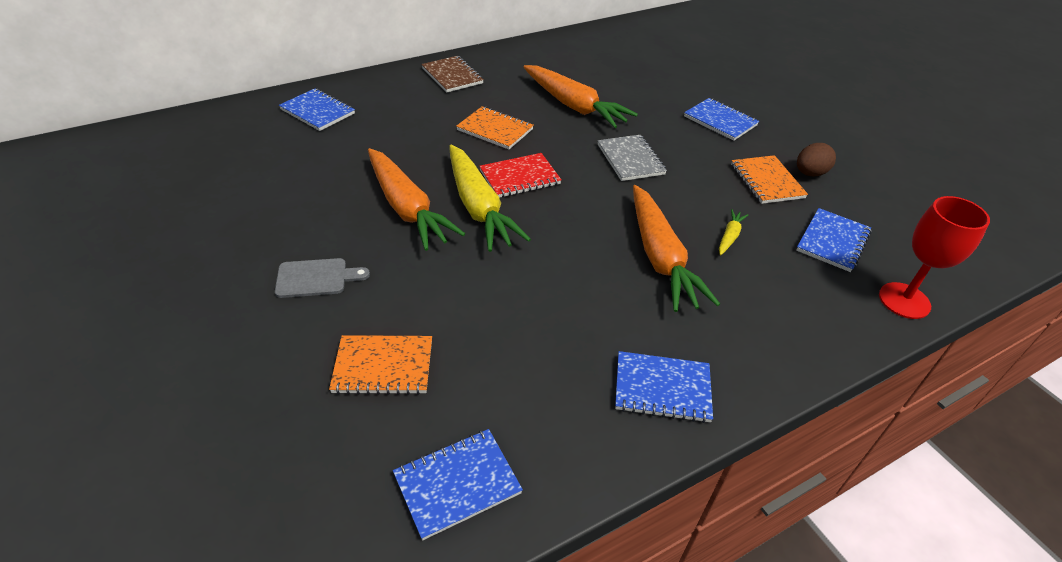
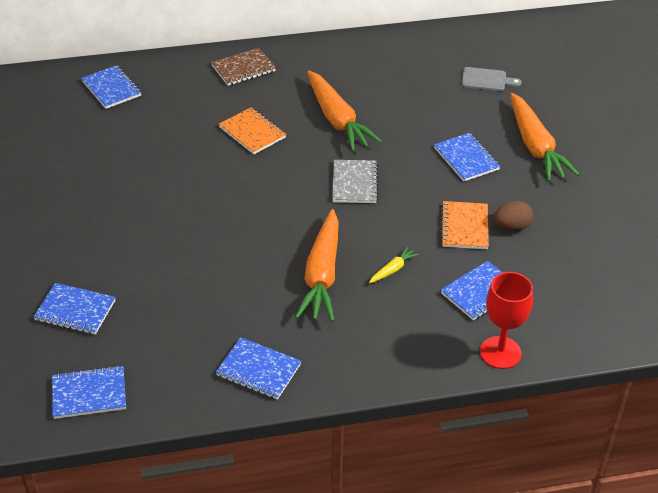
camera: 20 degrees right, 0 degrees up
grey cutting board [275,258,370,298] -> grey cutting board moved to [461,67,522,91]
orange notebook [329,335,432,395] -> blue notebook [34,283,116,335]
orange carrot [368,148,465,251] -> orange carrot moved to [510,93,580,181]
brown notebook [421,56,484,93] -> brown notebook turned 75 degrees clockwise [211,48,276,86]
yellow carrot [449,145,531,252] -> none
red notebook [479,153,562,198] -> none

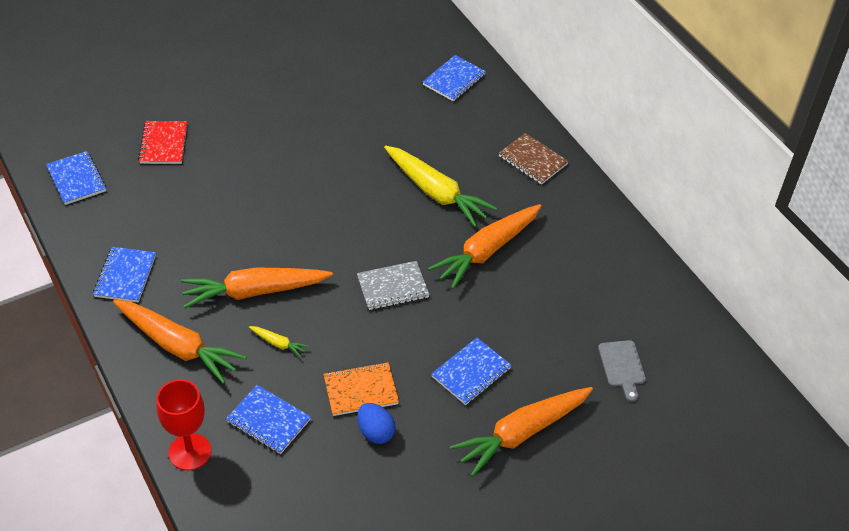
camera: 70 degrees right, 5 degrees up
blue notebook [34,283,116,335] -> red notebook [138,121,187,164]
orange notebook [219,107,286,154] -> yellow carrot [384,146,497,227]
brown egg [494,201,533,231] -> blue egg [357,403,396,444]
none -> orange carrot [113,300,247,384]

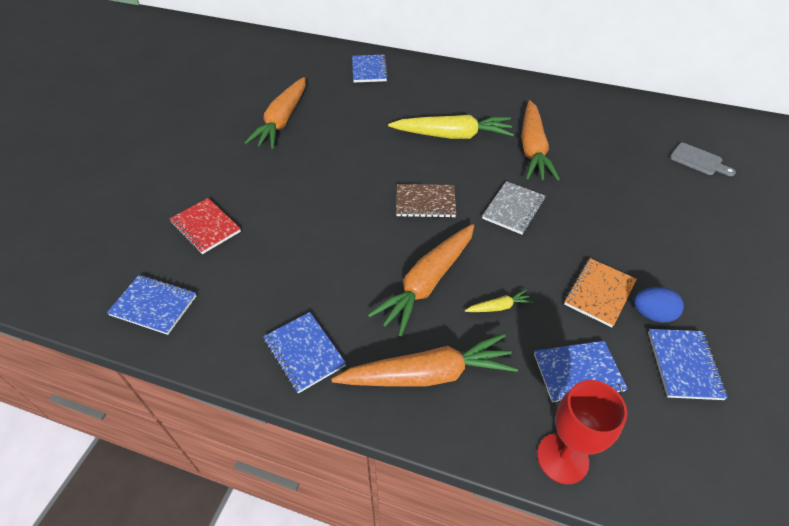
camera: 40 degrees left, 0 degrees up
blue notebook [432,338,512,405] -> blue notebook moved to [648,329,728,400]
orange carrot [450,387,593,477] -> orange carrot moved to [244,77,306,149]
brown notebook [499,133,569,185] -> brown notebook moved to [396,184,456,218]

